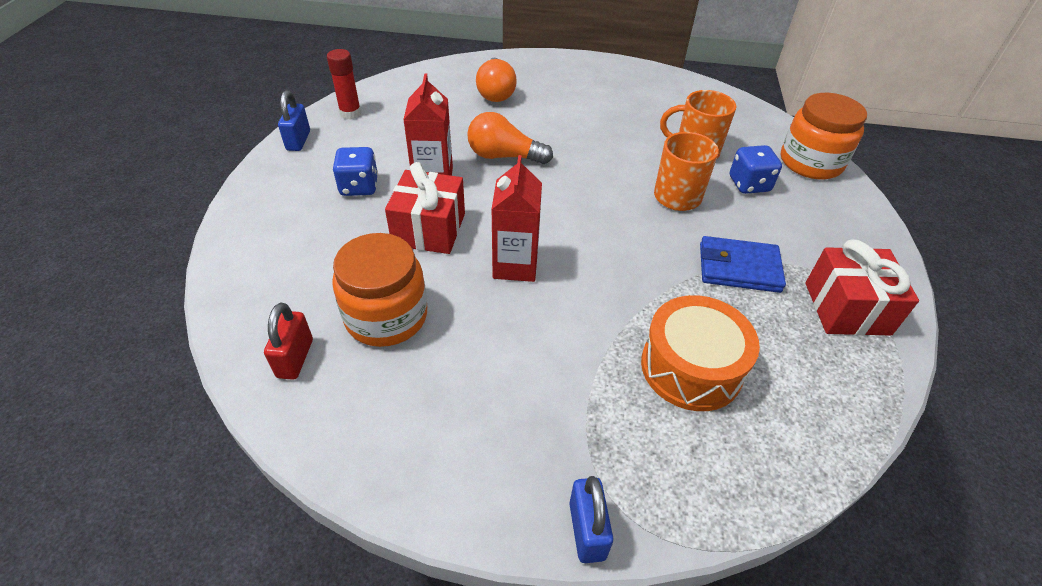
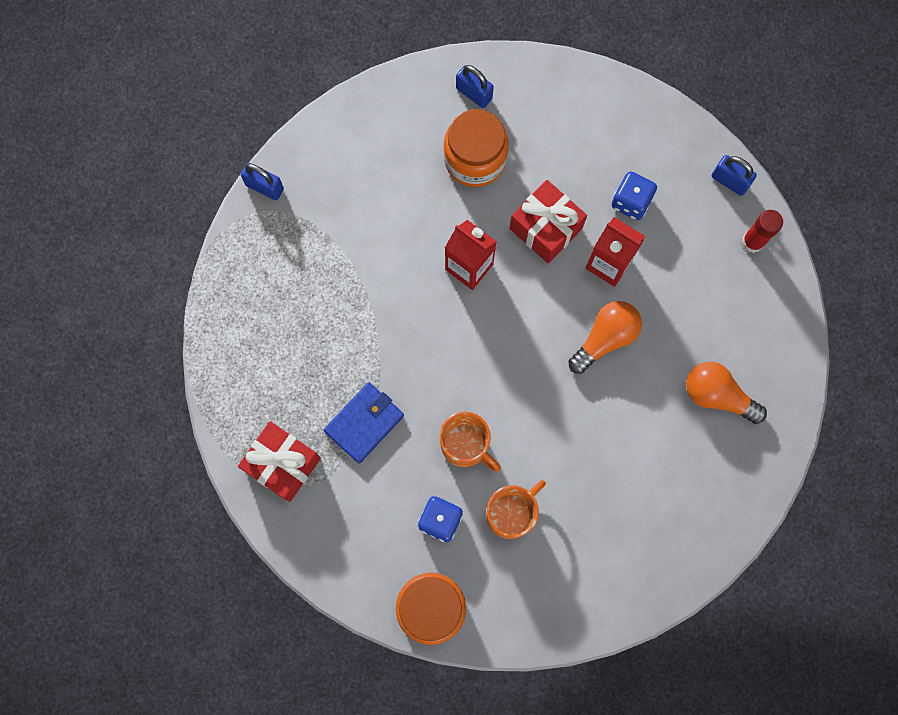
camera: 125 degrees right, 30 degrees up
red padlock [264,303,313,380] -> blue padlock [456,65,494,108]
orange drum [641,295,760,411] -> none

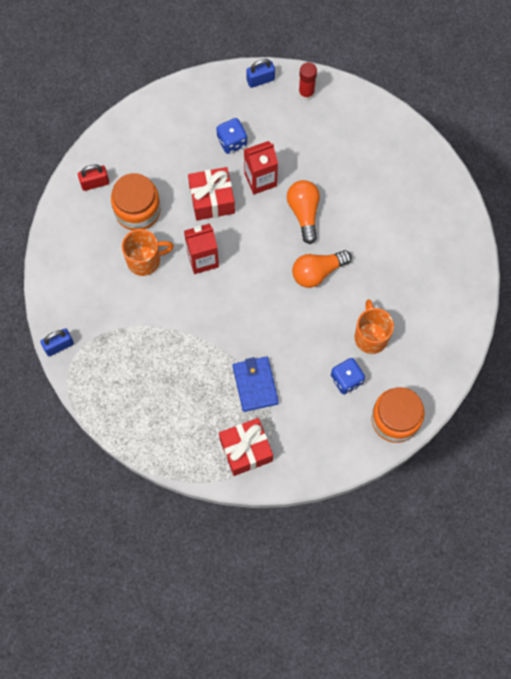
camera: 55 degrees left, 5 degrees down
orange mug [439,411,501,472] -> orange mug moved to [122,229,174,276]
blue padlock [456,65,494,108] -> red padlock [78,164,109,191]
orange light bulb [686,362,767,424] -> orange light bulb moved to [292,250,352,288]

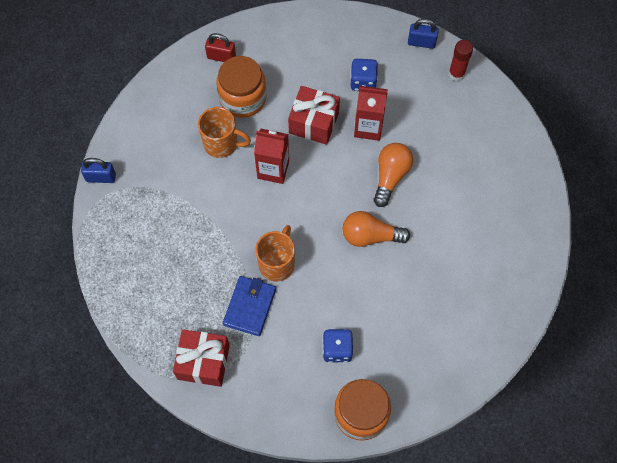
camera: 30 degrees right, 5 degrees down
orange mug [355,299,394,354] -> orange mug moved to [255,225,295,282]

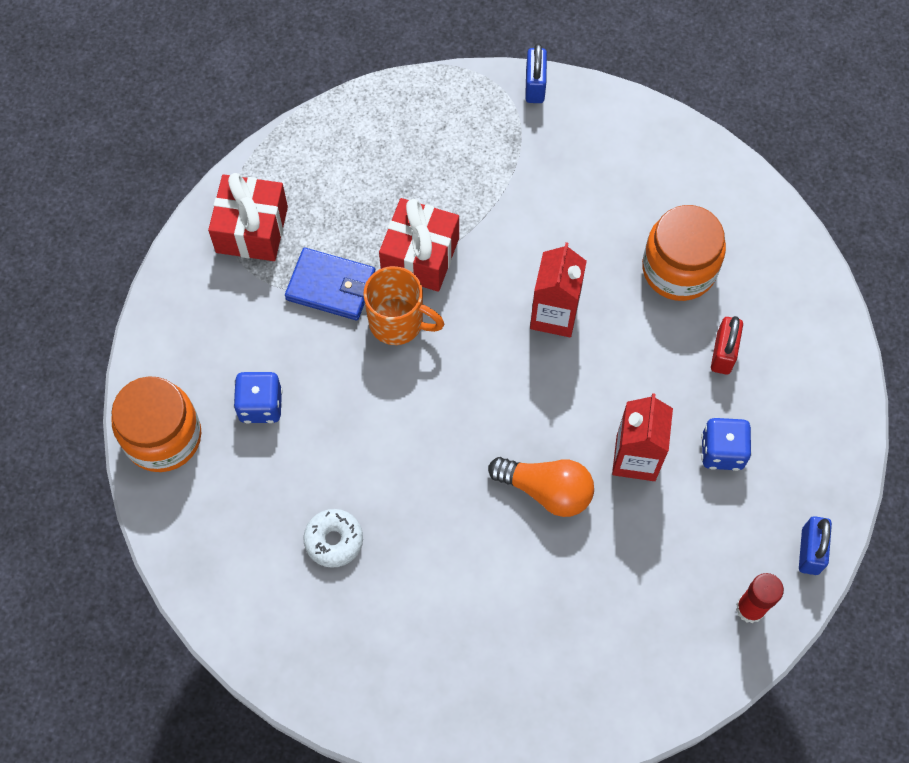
camera: 90 degrees right, 0 degrees up
orange mug [198,107,251,158] -> none
red padlock [205,33,236,62] -> red padlock moved to [711,316,743,375]
red gift [288,86,340,145] -> red gift moved to [379,198,459,292]
orange light bulb [342,211,410,247] -> none
none -> white donut [303,509,363,568]

